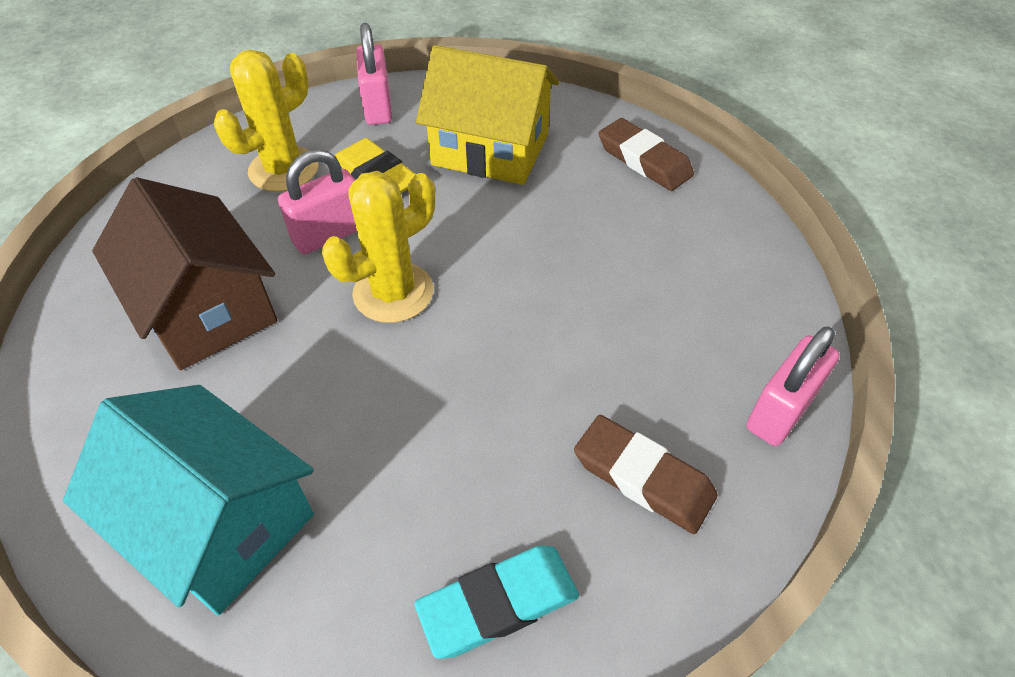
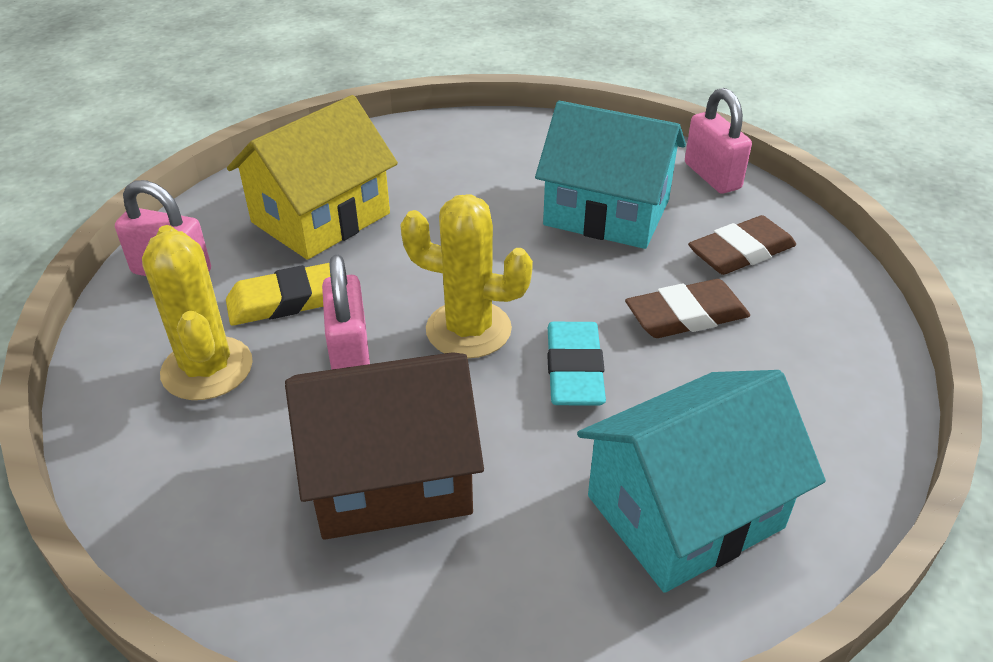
camera: 65 degrees left, 10 degrees down
yellow cactus [322,171,435,323] -> yellow cactus turned 60 degrees counterclockwise [400,194,533,358]
turquoise eraser [414,545,579,659] -> turquoise eraser moved to [547,322,606,406]
brown eraser [599,118,694,191] -> brown eraser moved to [625,279,750,338]
none -> turquoise house [535,101,686,249]

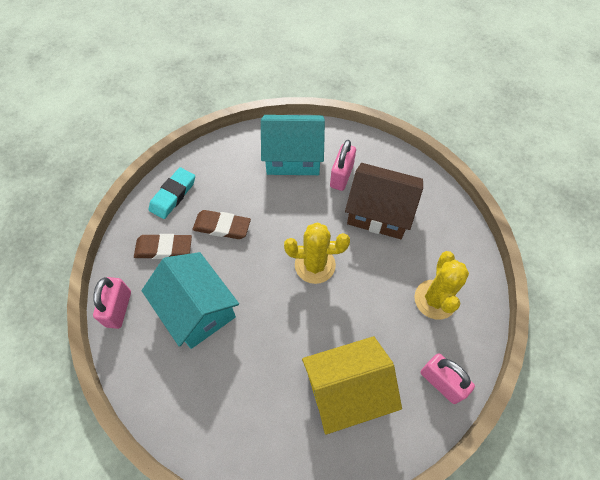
camera: 150 degrees left, 20 degrees up
yellow eraser [226,263,330,326] -> none
pink padlock [322,255,370,370] -> pink padlock moved to [330,140,356,191]
yellow cactus [400,194,533,358] -> yellow cactus turned 45 degrees counterclockwise [284,222,350,284]
turquoise eraser [547,322,606,406] -> turquoise eraser moved to [149,167,195,219]

